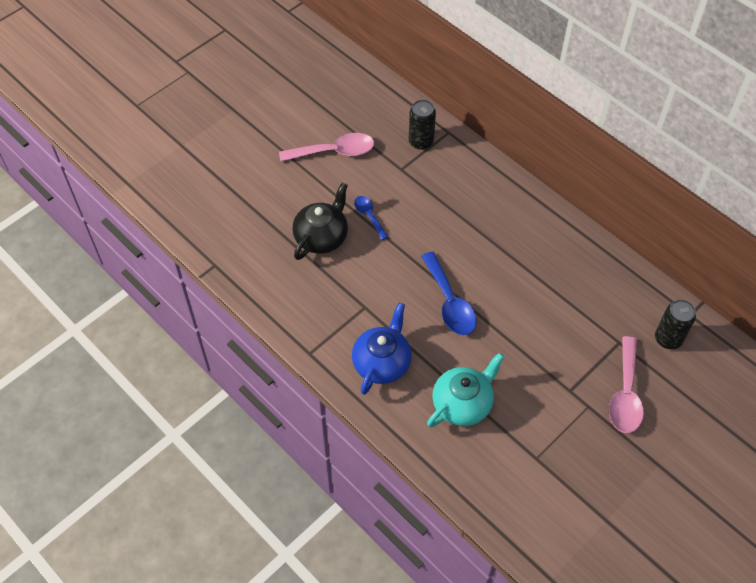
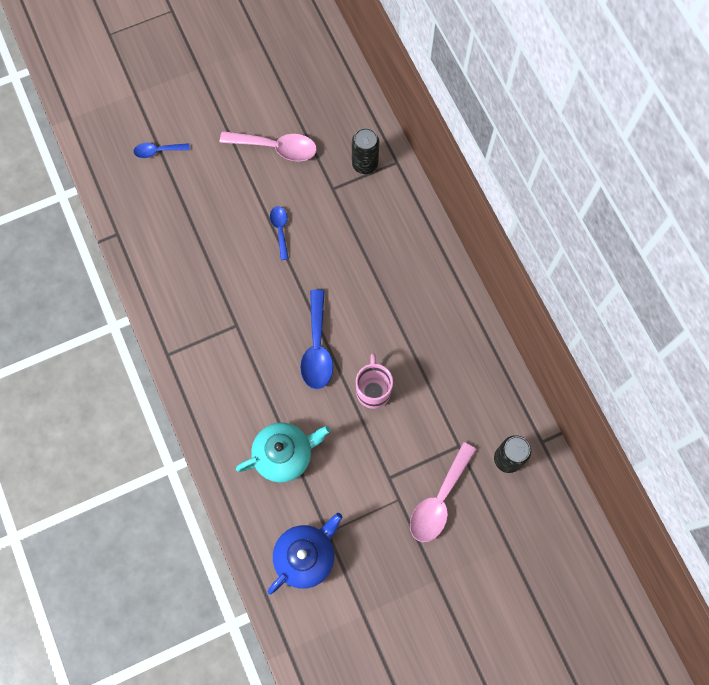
camera: 20 degrees right, 15 degrees up
black teapot [292,182,348,260] -> none
blue teapot [352,303,412,395] -> blue teapot moved to [267,513,343,595]
none -> blue spoon [133,143,190,158]
none -> pink mug [356,353,393,409]

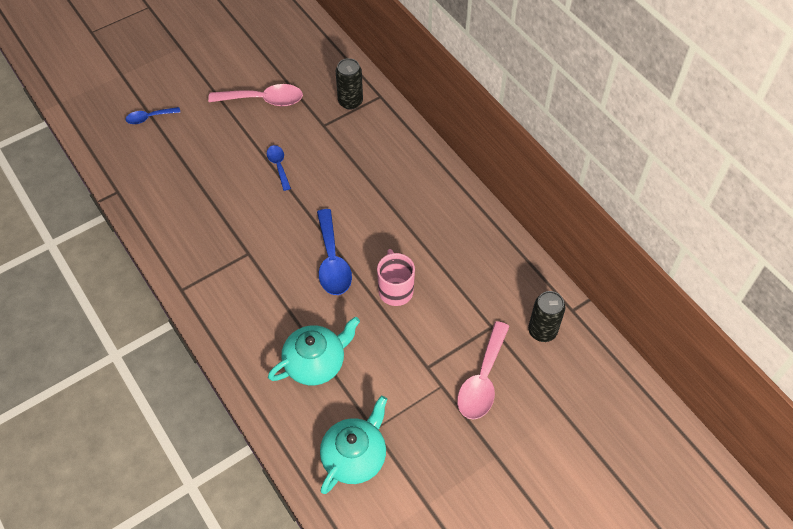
camera: 10 degrees left, 15 degrees down
blue teapot [267,513,343,595] -> turquoise teapot [320,396,387,494]

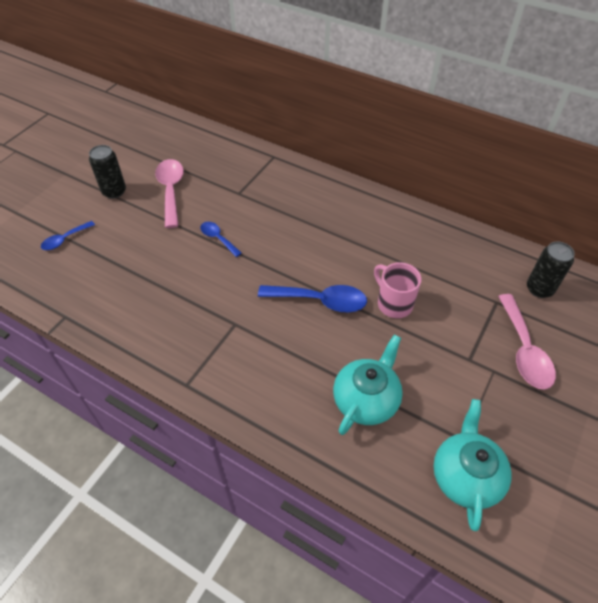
camera: 25 degrees left, 5 degrees down
pink spoon [208,84,303,106] -> pink spoon turned 75 degrees counterclockwise [155,159,184,228]
blue spoon [317,209,352,295] -> blue spoon turned 45 degrees counterclockwise [258,285,367,313]
black can [336,58,363,110] -> black can moved to [89,145,126,199]

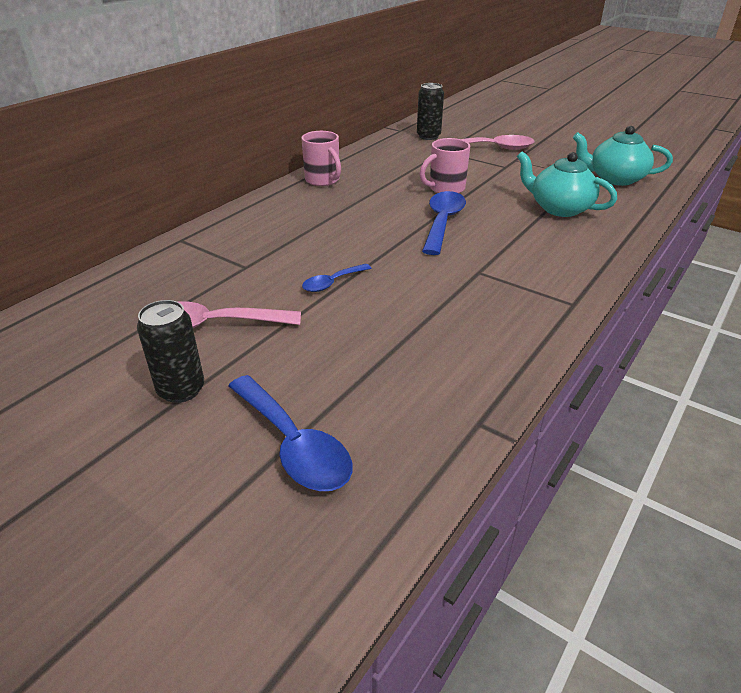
camera: 85 degrees left, 15 degrees down
blue spoon [41,221,95,250] -> blue spoon [228,375,353,491], size x1.77
none -> pink mug [301,131,341,186]

